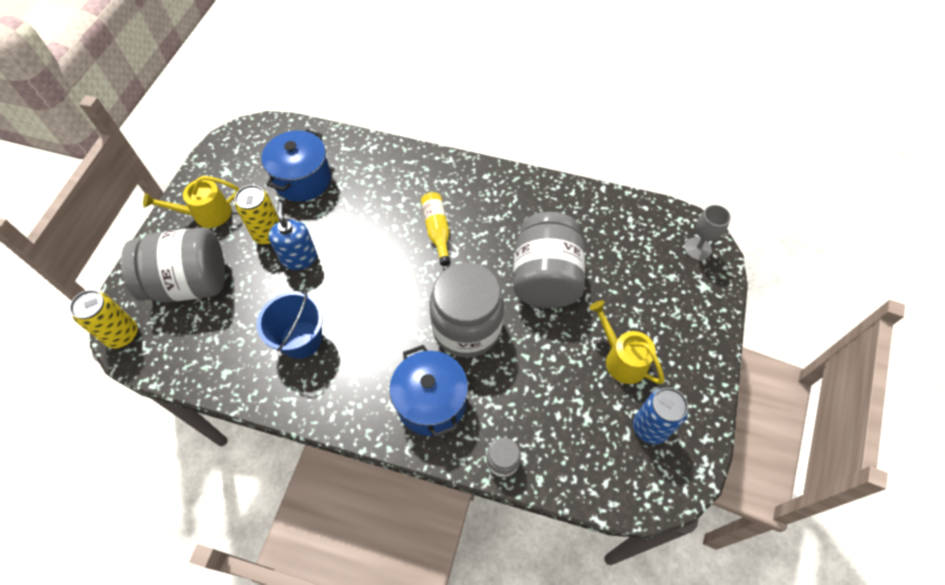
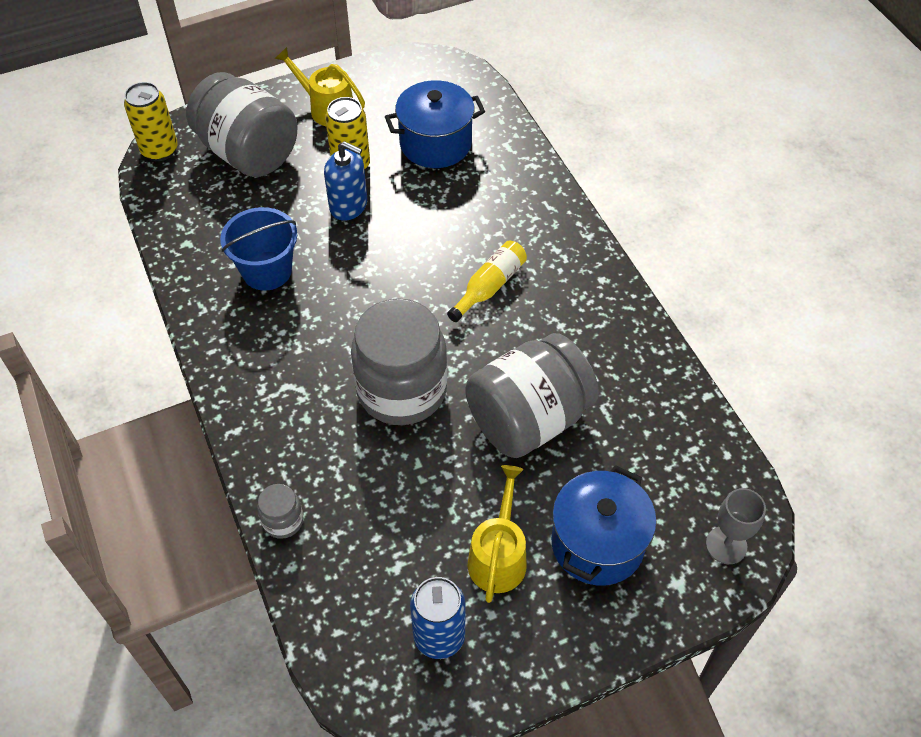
camera: 50 degrees right, 5 degrees down
blue soap dispenser [268,202,317,270] -> blue soap dispenser turned 75 degrees clockwise [324,141,367,221]
blue pot [389,345,468,438] -> blue pot moved to [551,465,656,585]

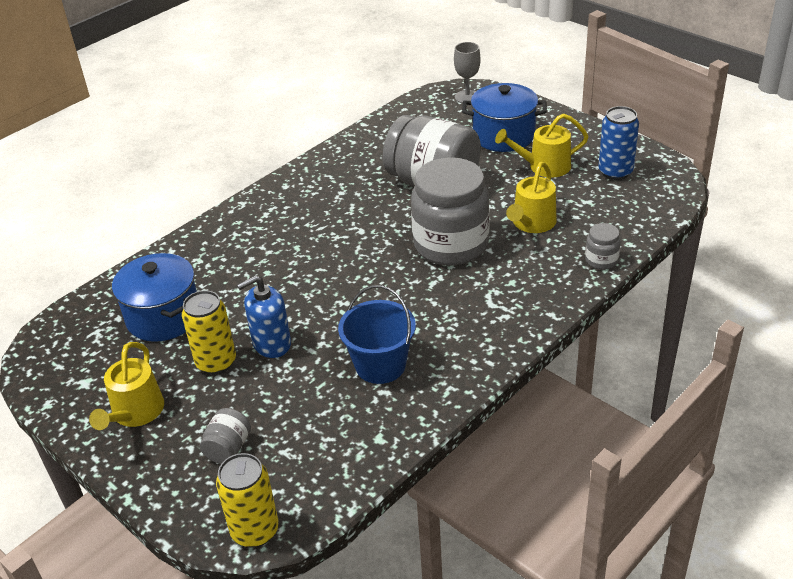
camera: 110 degrees left, 15 degrees down
grey jar [186,72,298,177] -> grey jar [200,408,251,464], size x0.43
blue soap dispenser [324,141,367,221] -> blue soap dispenser turned 120 degrees counterclockwise [237,275,291,358]
yellow bottle [447,241,527,322] -> none
none -> yellow watering can [506,162,556,233]

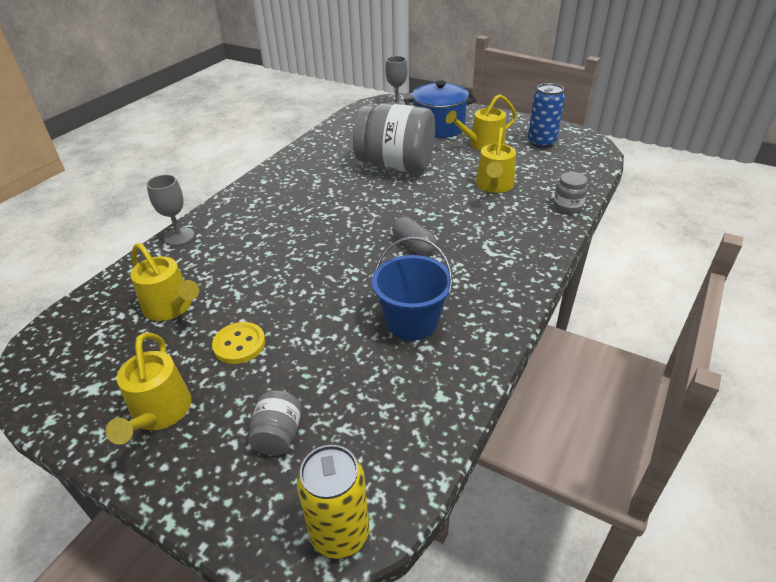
camera: 15 degrees left, 0 degrees up
blue pot [112,253,197,342] -> yellow watering can [130,243,199,321]
yellow can [182,290,236,375] -> yellow button [212,322,265,364]
blue soap dispenser [237,275,291,358] -> none
grey jar [411,157,490,266] -> none
none -> grey goblet [146,175,195,246]
none -> grey capsule [392,217,437,255]

